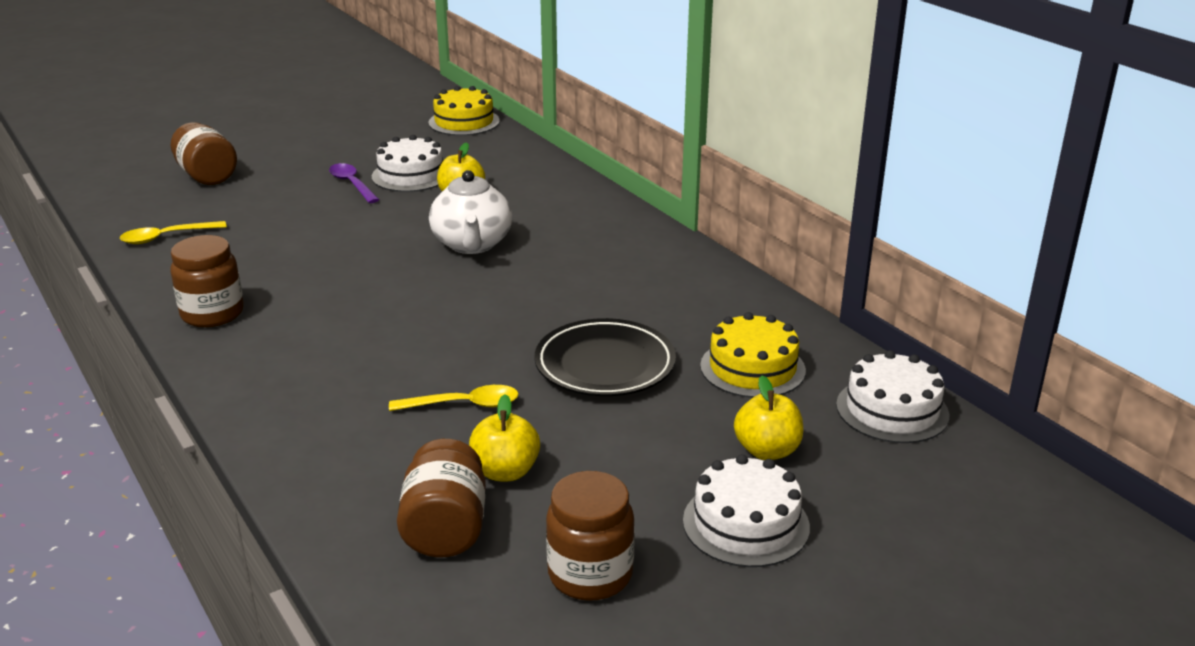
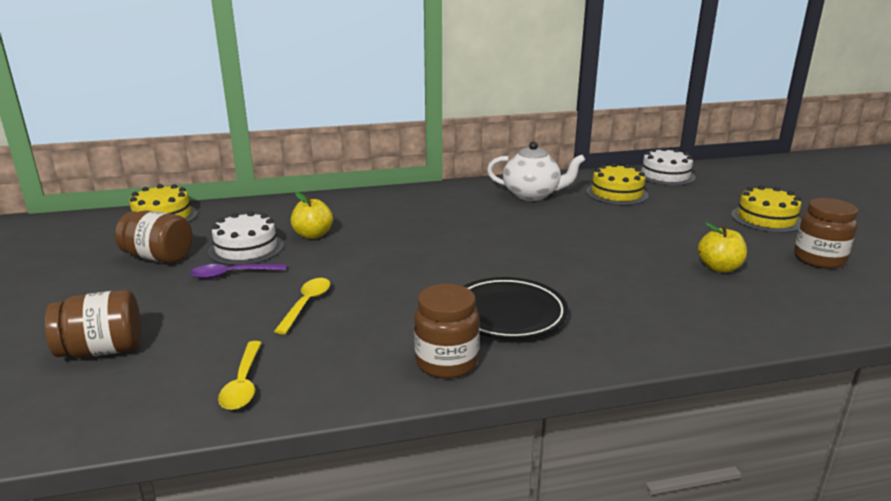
camera: 70 degrees left, 5 degrees down
yellow spoon [389,385,518,411] -> yellow spoon moved to [274,278,330,334]
brown jar [397,439,486,557] -> brown jar moved to [115,210,192,263]
white teapot [429,170,512,254] -> white teapot moved to [487,142,585,201]
black plate [534,318,676,396] -> black plate moved to [464,277,568,339]
white cake [683,454,810,567] -> yellow cake [731,185,802,233]
yellow apple [734,375,803,460] -> none

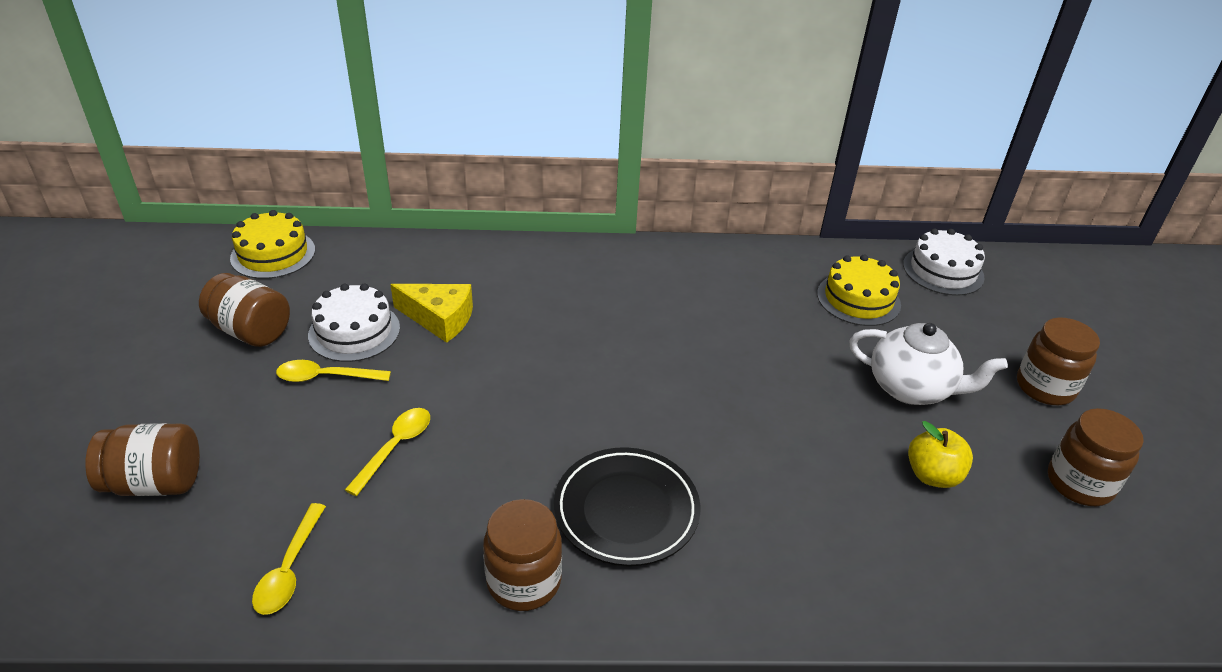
camera: 10 degrees right, 15 degrees up
purple spoon [190,264,286,279] -> yellow spoon [276,360,391,382]
yellow apple [291,192,333,239] -> yellow cheese [390,284,473,343]
white teapot [487,142,585,201] -> white teapot moved to [849,323,1008,405]
yellow cake [731,185,802,233] -> brown jar [1017,318,1100,405]

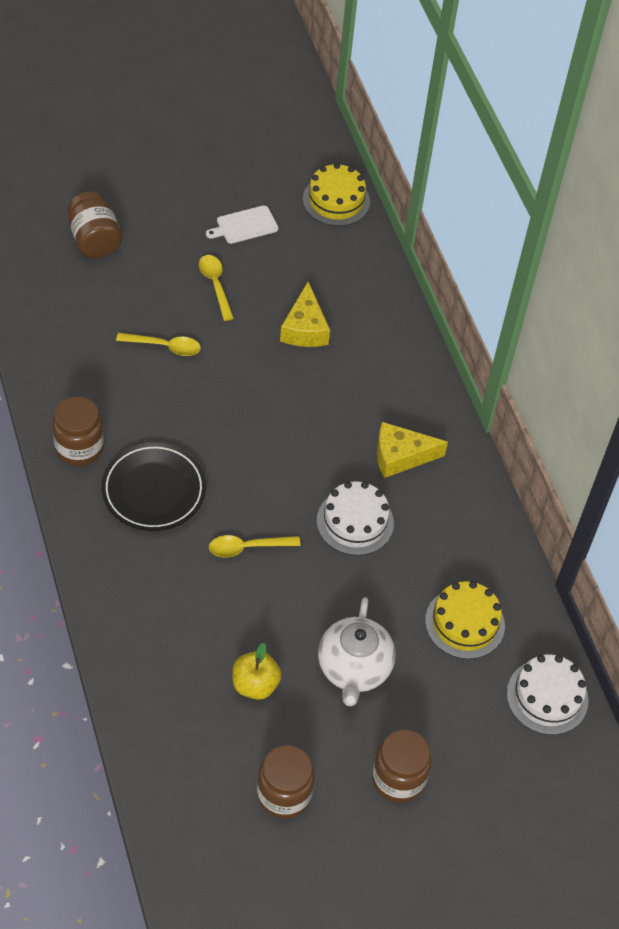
camera: 70 degrees right, 15 degrees up
brown jar [199,273,290,347] -> white cutting board [206,205,278,244]
yellow spoon [252,503,326,615] -> yellow spoon moved to [209,535,301,557]
white cake [308,283,400,362] -> white cake moved to [317,481,394,556]
none -> yellow cheese [377,422,448,478]

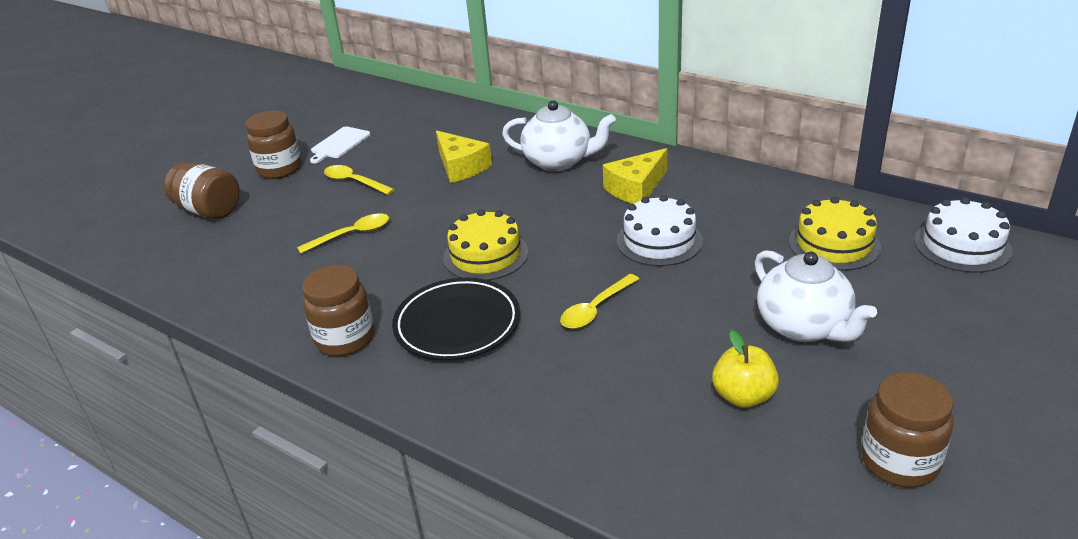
camera: 30 degrees left, 20 degrees down
yellow cake [303,163,370,226] -> yellow cake moved to [443,209,528,280]
brown jar [372,729,432,802] -> brown jar moved to [245,111,302,179]
none -> white teapot [502,101,616,171]

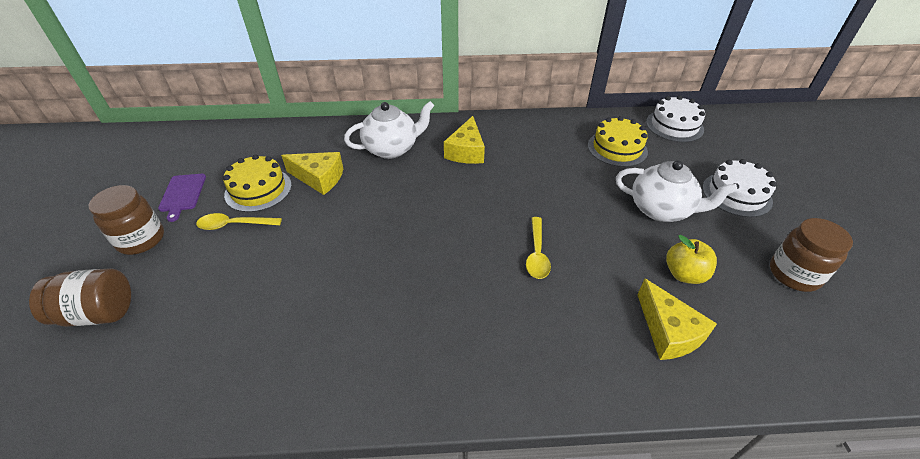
camera: 40 degrees left, 10 degrees up
yellow spoon [297,213,389,254] -> none
brown jar [302,265,374,356] -> none
white cutting board [310,126,371,163] -> purple cutting board [158,174,206,222]
black plate [392,278,520,361] -> none
yellow cake [443,209,528,280] -> yellow cake moved to [223,154,292,212]
white cake [617,195,703,266] -> white cake moved to [702,159,777,217]
none -> yellow cheese [637,279,717,360]

